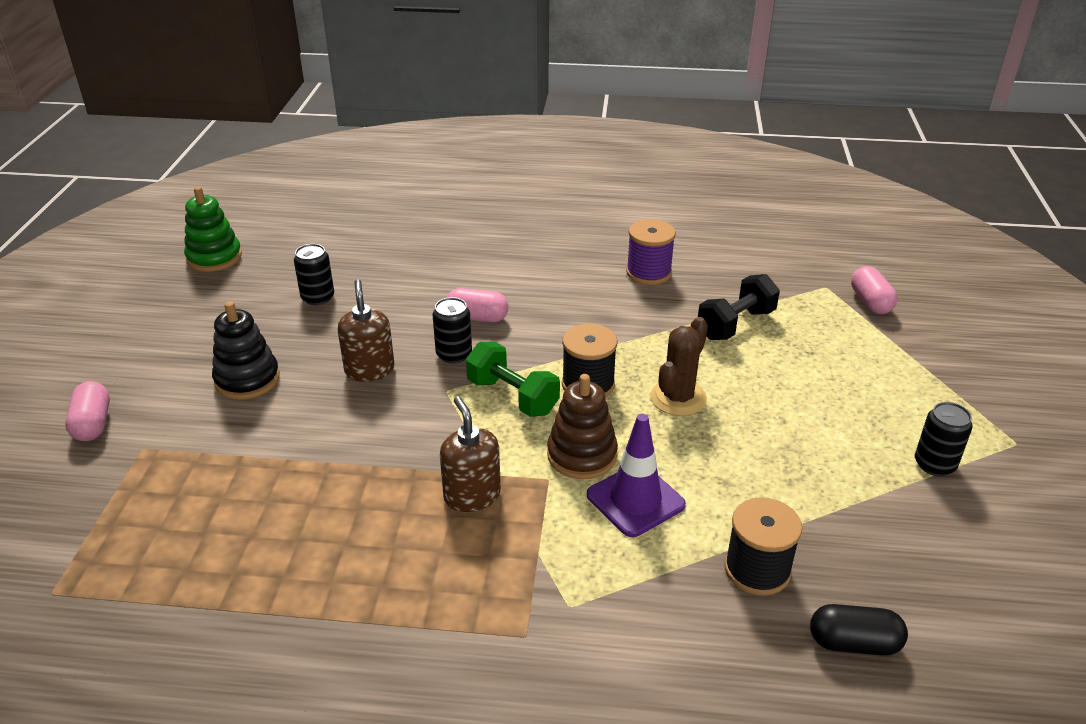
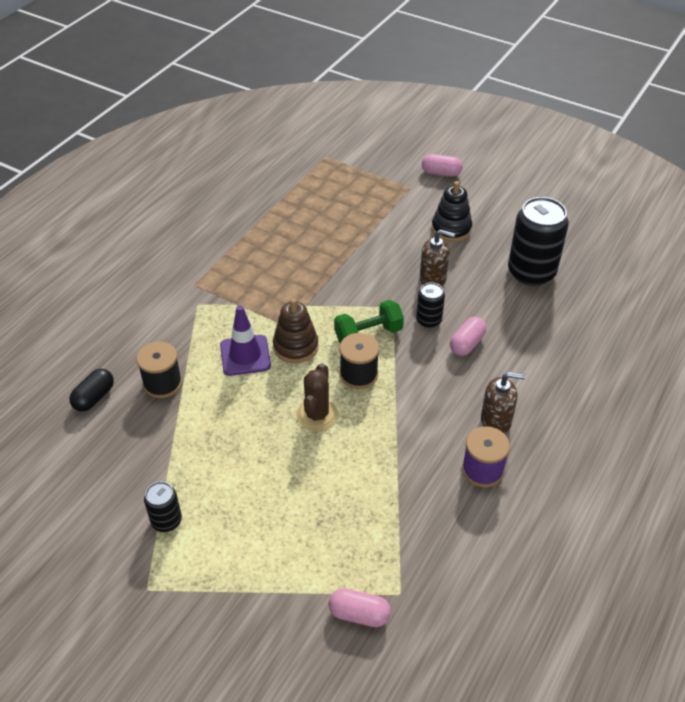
camera: 115 degrees right, 10 degrees up
green stacking toy [184,187,242,272] -> none
black can [294,244,334,305] -> black can [508,197,569,286], size x1.98
brown soap dispenser [440,396,501,512] -> brown soap dispenser moved to [481,372,526,434]
brown cactus [650,317,708,416] -> brown cactus turned 45 degrees clockwise [296,363,338,431]
black dumbbell [698,274,780,340] -> none

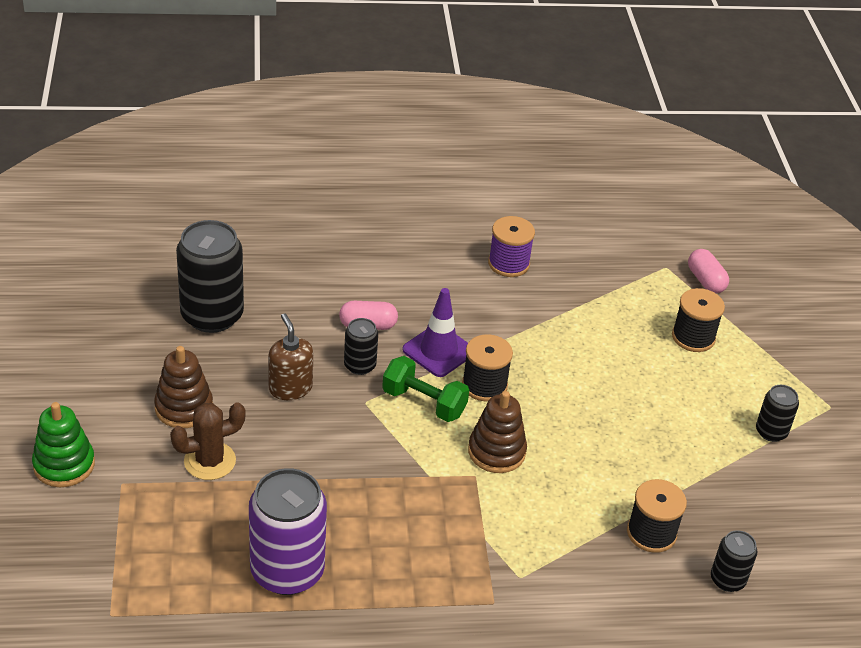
camera: 130 degrees left, 5 degrees down
black capsule [69,369,114,412] -> black can [711,530,758,592]
purple traffic cone [220,305,271,376] -> purple traffic cone moved to [402,288,468,377]
brown cactus [296,363,338,431] -> brown cactus moved to [170,402,246,480]
pink capsule [422,154,463,177] -> green stacking toy [32,402,95,487]
black stacking toy [432,181,472,242] -> brown stacking toy [154,346,213,428]
brown soap dispenser [481,372,526,434] -> none
none -> purple can [249,468,327,595]
none -> black spool [672,288,725,352]

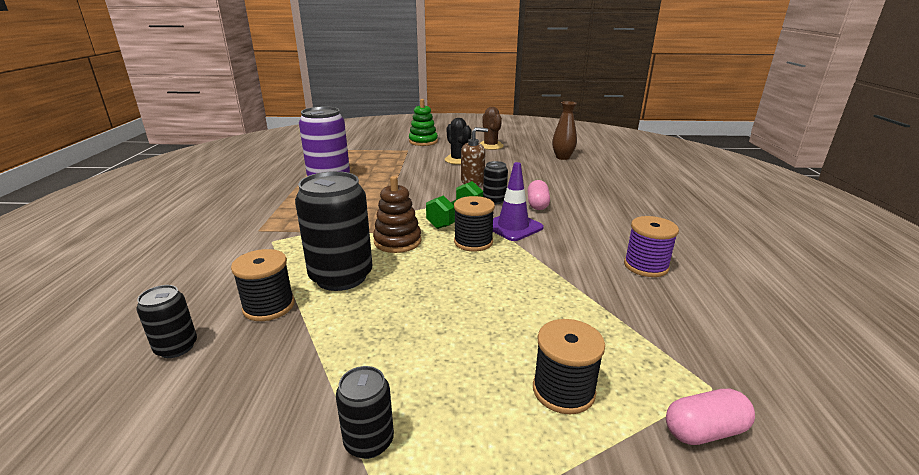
camera: 100 degrees right, 15 degrees down
brown stacking toy [154,346,213,428] -> black cactus [445,118,471,165]
brown cactus [170,402,246,480] -> brown cactus moved to [479,107,504,150]
black can [176,220,244,333] -> black can moved to [295,171,373,291]
none -> brown vase [552,101,577,160]

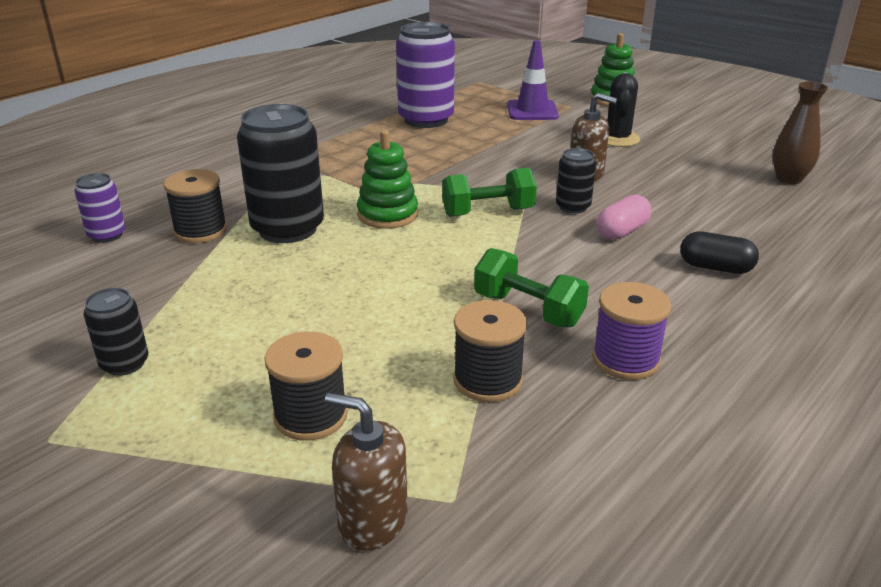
camera: 40 degrees right, 5 degrees up
black can [137,285,197,358] -> purple can [74,173,126,243]
brown stacking toy [373,176,421,253] -> green stacking toy [357,130,418,229]
black spool [454,196,495,251] -> black spool moved to [453,300,527,402]
brown cactus [479,107,504,150] -> none
purple traffic cone [493,162,544,241] -> purple traffic cone moved to [507,40,559,120]
pink capsule [666,389,755,445] -> brown soap dispenser [325,393,408,550]
none -> green dumbbell [474,248,589,327]
none -> black capsule [680,231,759,274]

